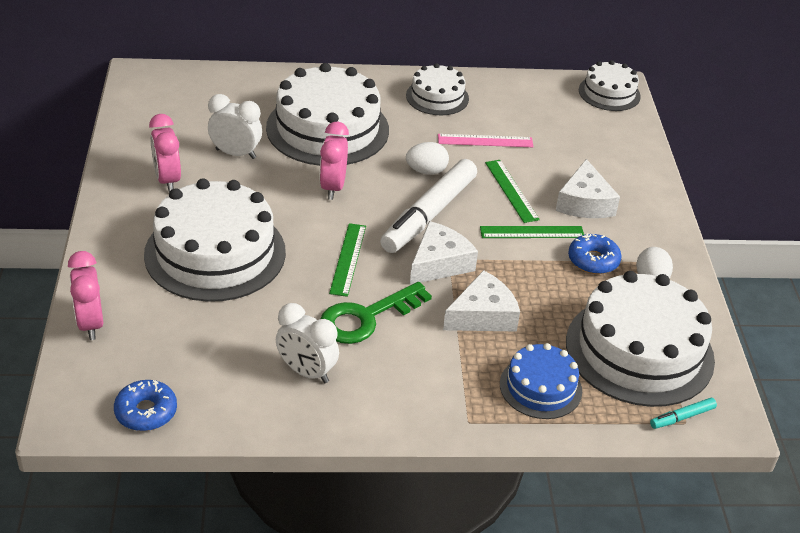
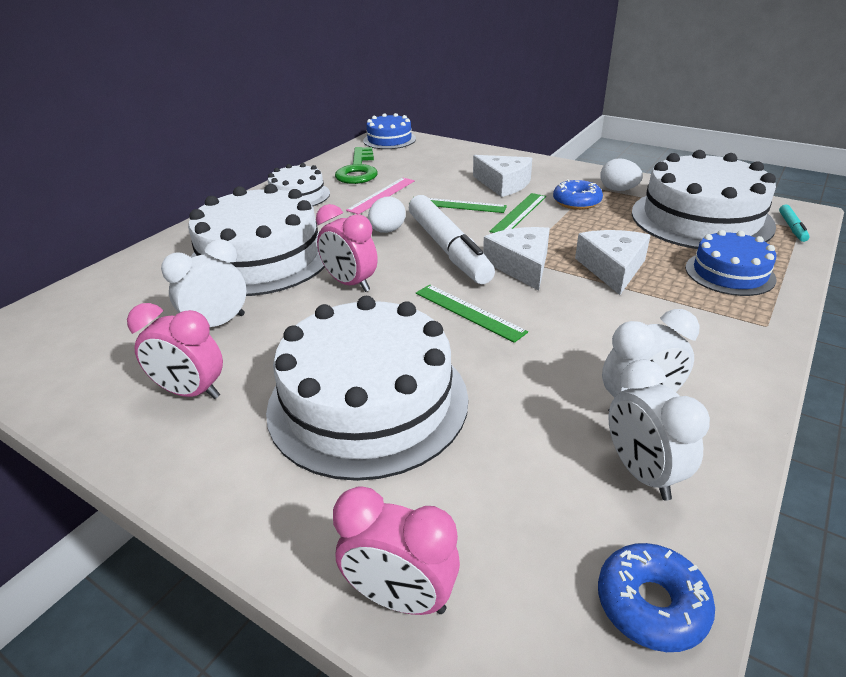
camera: 50 degrees left, 5 degrees down
green key [321,282,432,344] -> green key moved to [335,147,378,184]
white cake [579,60,641,111] -> blue cake [363,113,416,149]
none -> white clock [608,360,710,500]

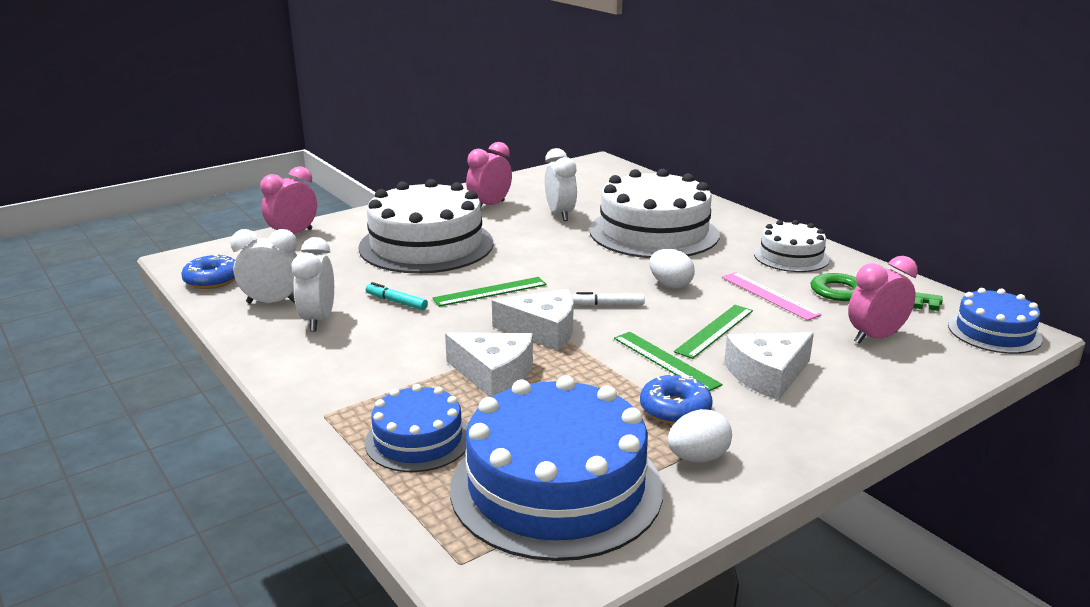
camera: 110 degrees right, 10 degrees down
pink clock [316,204,378,292] -> pink clock moved to [848,256,918,344]
white marker [409,195,495,284] -> white marker [573,292,645,306], size x0.42
white cake [632,150,776,249] -> blue cake [450,375,663,561]
turquoise marker [779,205,810,242] -> turquoise marker moved to [366,282,428,310]

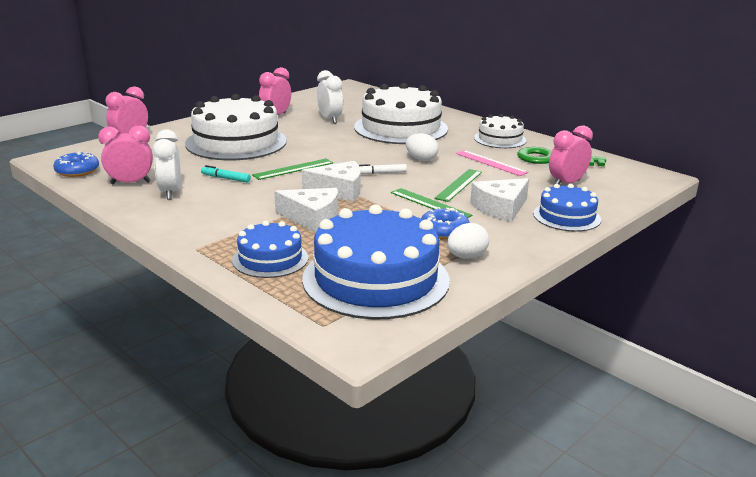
camera: 10 degrees left, 0 degrees up
white clock [230,229,297,303] -> pink clock [98,126,153,185]
blue cake [948,288,1043,354] -> blue cake moved to [533,184,601,232]

